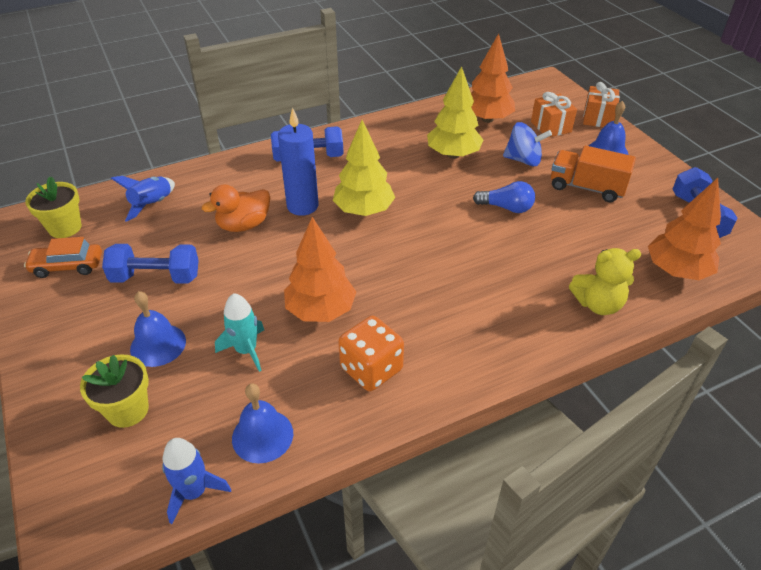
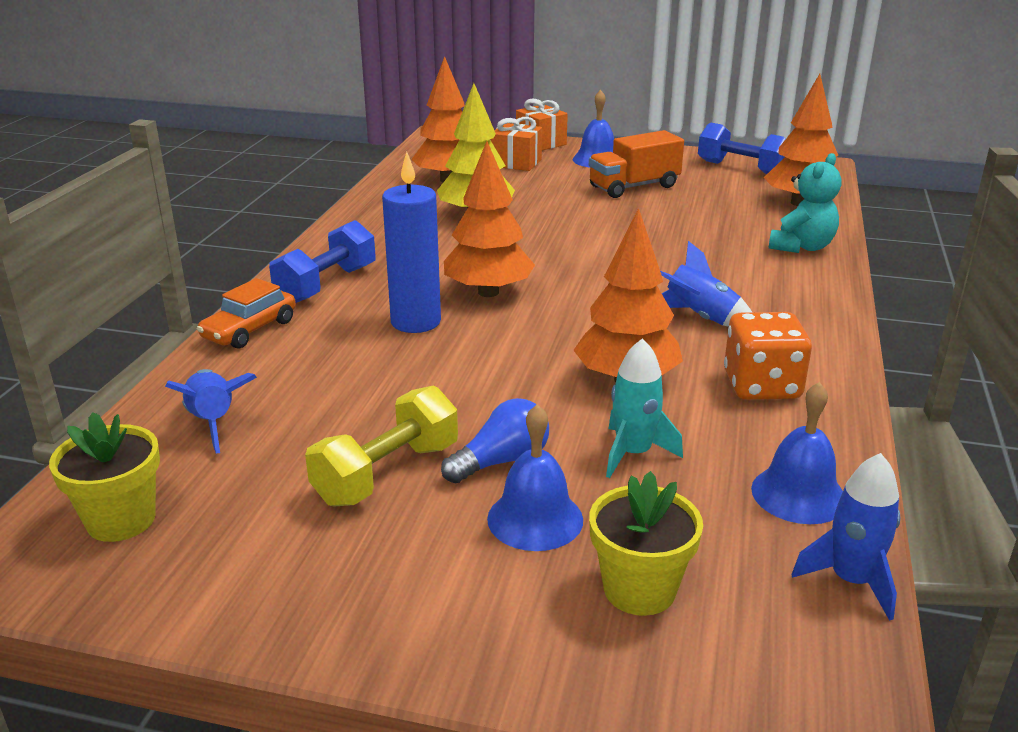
camera: 50 degrees left, 15 degrees down
orange car [24,237,102,278] -> orange car moved to [197,278,296,349]
blue dumbbell [102,244,199,284] -> yellow dumbbell [305,386,458,507]
orange duck [202,185,270,232] -> none
yellow tree [333,120,395,216] -> orange tree [444,141,535,297]
blue light bulb [473,181,535,213] -> blue light bulb moved to [441,398,549,483]
blue spinning top [503,122,552,166] -> none
yellow teddy bear [569,248,641,315] -> turquoise teddy bear [769,153,841,253]
none -> blue rocket [660,241,752,327]

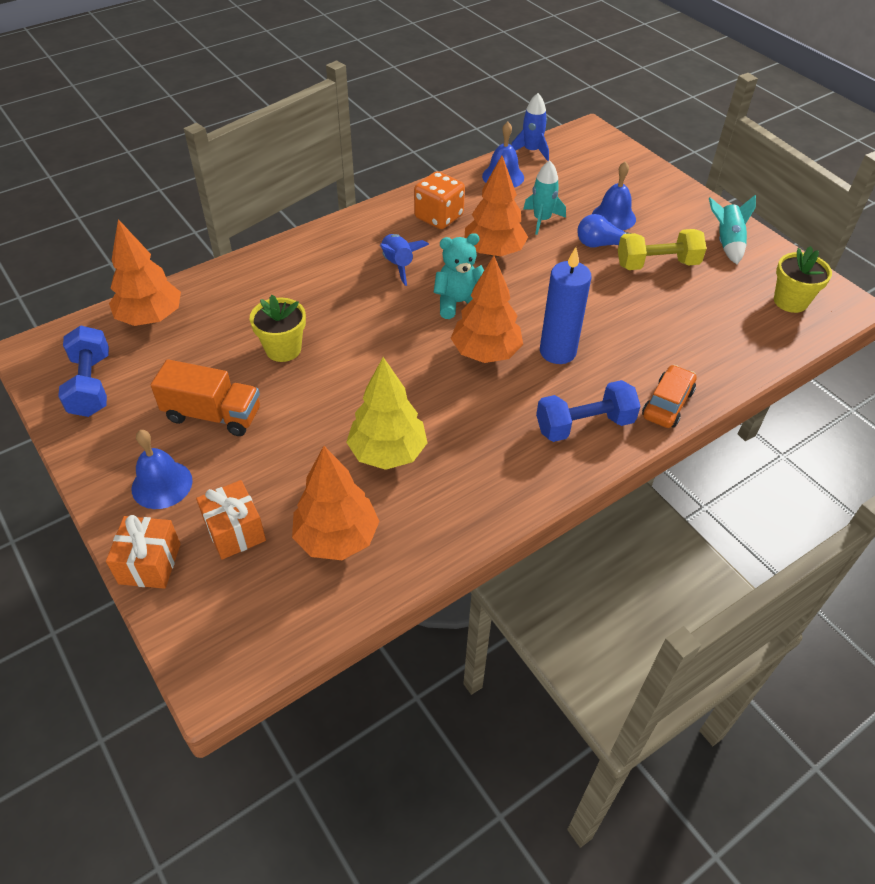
camera: 140 degrees left, 20 degrees up
blue rocket [165,369,257,454] -> none
orange car [197,278,296,349] -> orange car turned 45 degrees counterclockwise [642,365,697,428]
yellow flower pot [589,471,703,616] -> yellow flower pot moved to [250,295,306,362]
turquoise teddy bear [769,153,841,253] -> turquoise teddy bear moved to [433,233,484,319]
none -> turquoise rocket [709,195,756,264]

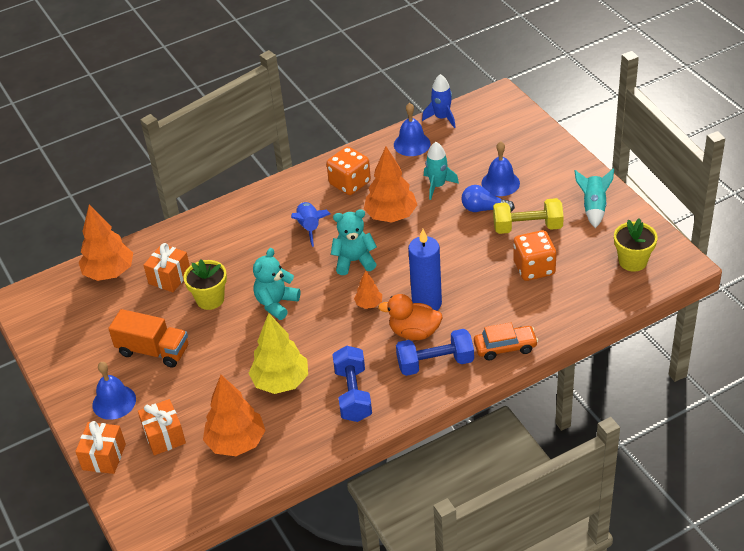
camera: 10 degrees right, 5 degrees down
blue dumbbell [58,326,109,417] -> blue dumbbell moved to [332,346,372,422]
orange tree [451,256,523,363] -> orange tree [354,270,382,309], size x0.50
orange car [642,365,697,428] -> orange car turned 45 degrees clockwise [474,323,538,360]
none -> orange gift [143,243,190,292]
none -> turquoise teddy bear [253,248,301,320]
none -> orange duck [378,294,443,340]
none -> orange dice [513,230,556,281]

